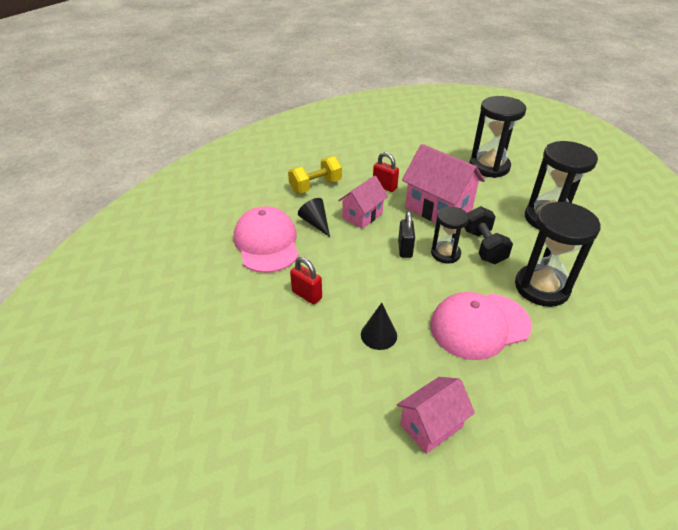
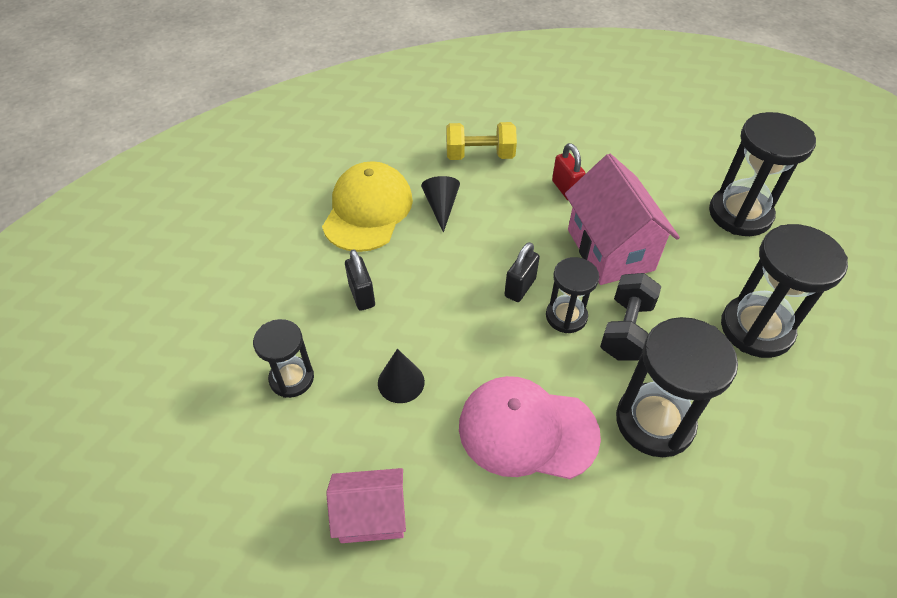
camera: 30 degrees right, 10 degrees up
pink cap [234,206,299,273] -> yellow cap [322,161,413,252]
red padlock [290,257,322,304] -> black padlock [345,249,375,311]
pink house [338,176,388,229] -> none
none -> black hourglass [253,319,314,398]

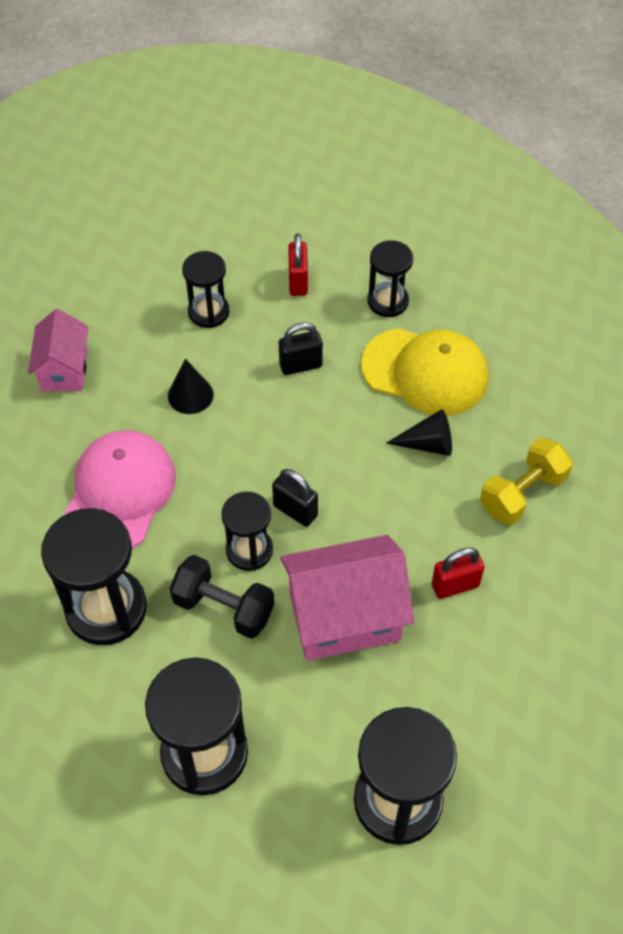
camera: 95 degrees right, 5 degrees up
yellow dumbbell [446,122,517,160] -> yellow dumbbell turned 45 degrees clockwise [480,437,573,525]
none -> red padlock [288,234,308,296]
none -> black hourglass [367,240,413,317]

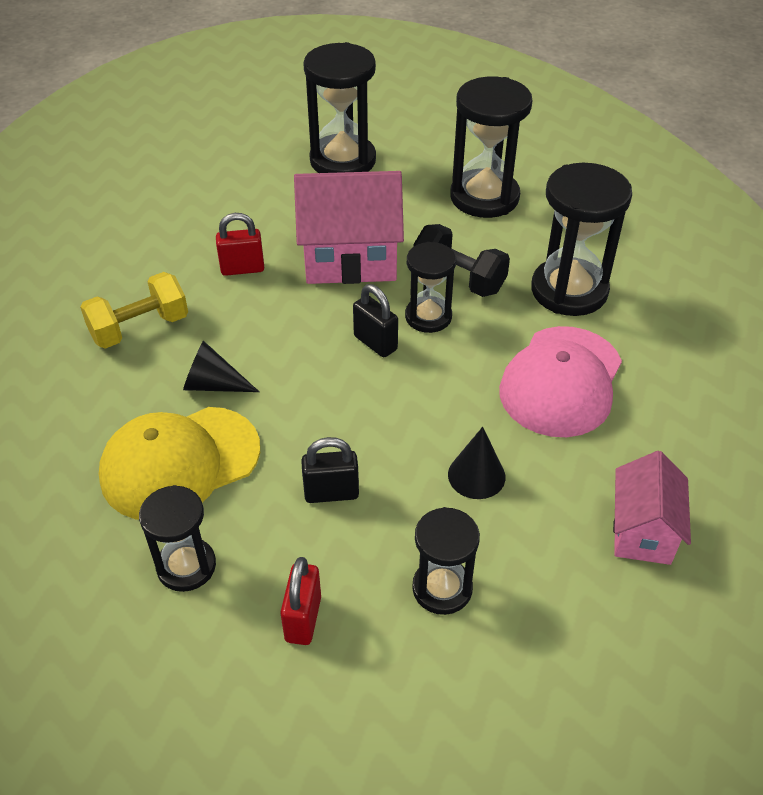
camera: 170 degrees left, 10 degrees down
yellow cap [361,328,489,416] -> yellow cap turned 60 degrees counterclockwise [99,407,260,520]

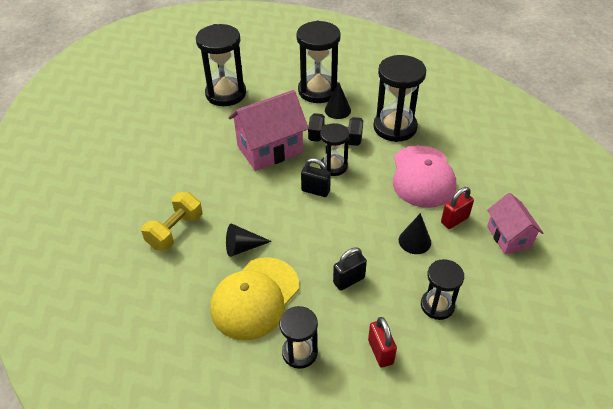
camera: 25 degrees left, 0 degrees up
red padlock [216,213,264,276] -> red padlock moved to [441,187,474,229]
none -> black cone [325,82,351,119]

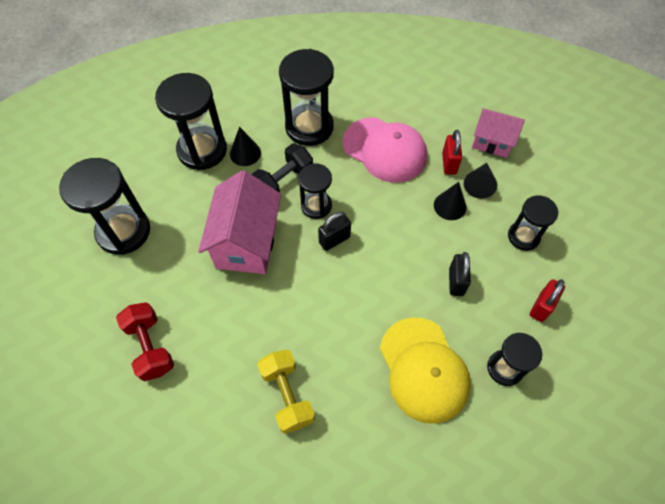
camera: 55 degrees left, 15 degrees up
black cone [226,223,272,257] -> black cone moved to [464,163,497,199]
red padlock [368,317,397,368] -> red padlock turned 75 degrees counterclockwise [530,279,565,322]
none -> red dumbbell [116,302,174,381]

